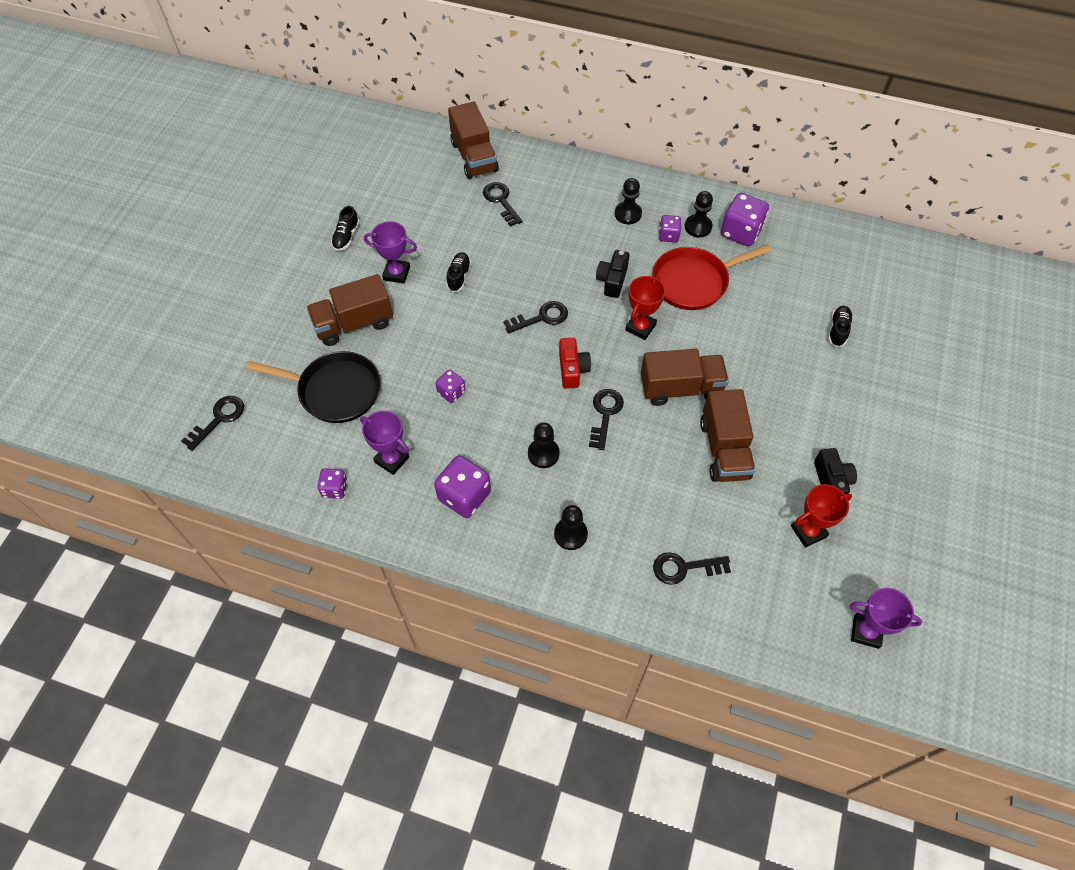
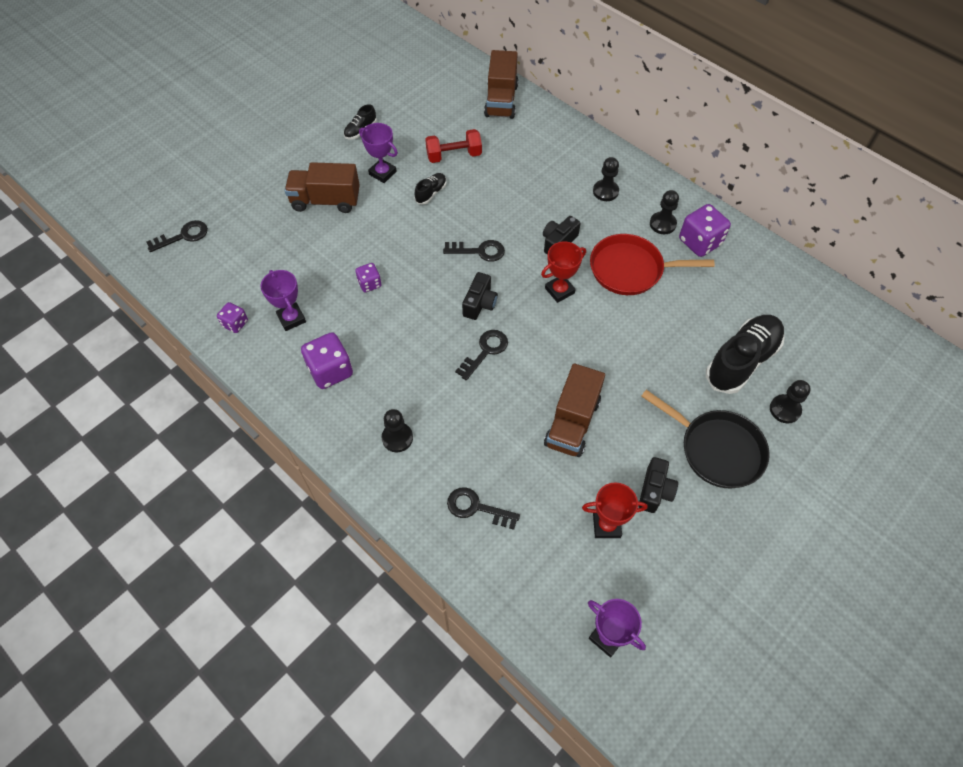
camera: 25 degrees right, 0 degrees up
black pan [246,351,380,423] -> black pan moved to [641,390,770,488]
black key [483,182,523,227] -> none
black pawn [528,422,560,468] -> black pawn moved to [770,380,811,424]
red camera [559,338,591,389] -> black camera [462,272,498,320]
brown truck [641,349,729,406] -> none
purple dice [659,215,682,242] -> none
black shoe [828,306,853,347] -> black shoe [706,315,785,394], size x2.14
none -> red dumbbell [425,129,482,163]

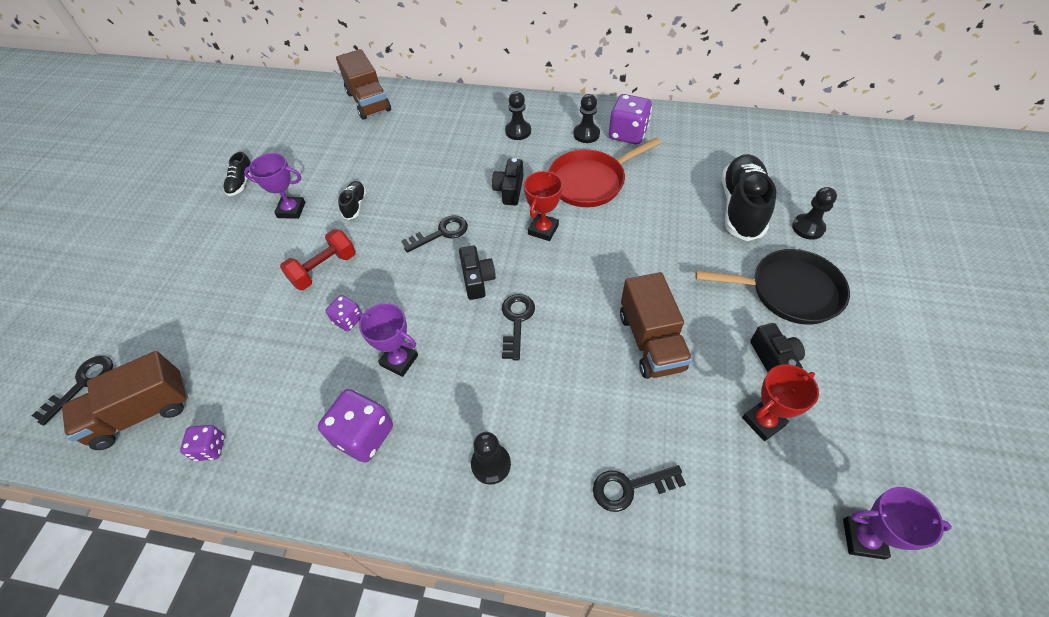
camera: 30 degrees left, 5 degrees down
purple trophy [261,270,306,331] -> purple trophy moved to [356,303,418,377]
brown truck [285,162,360,213] -> brown truck moved to [62,351,188,450]
red dumbbell [425,129,482,163] -> red dumbbell moved to [280,229,356,290]

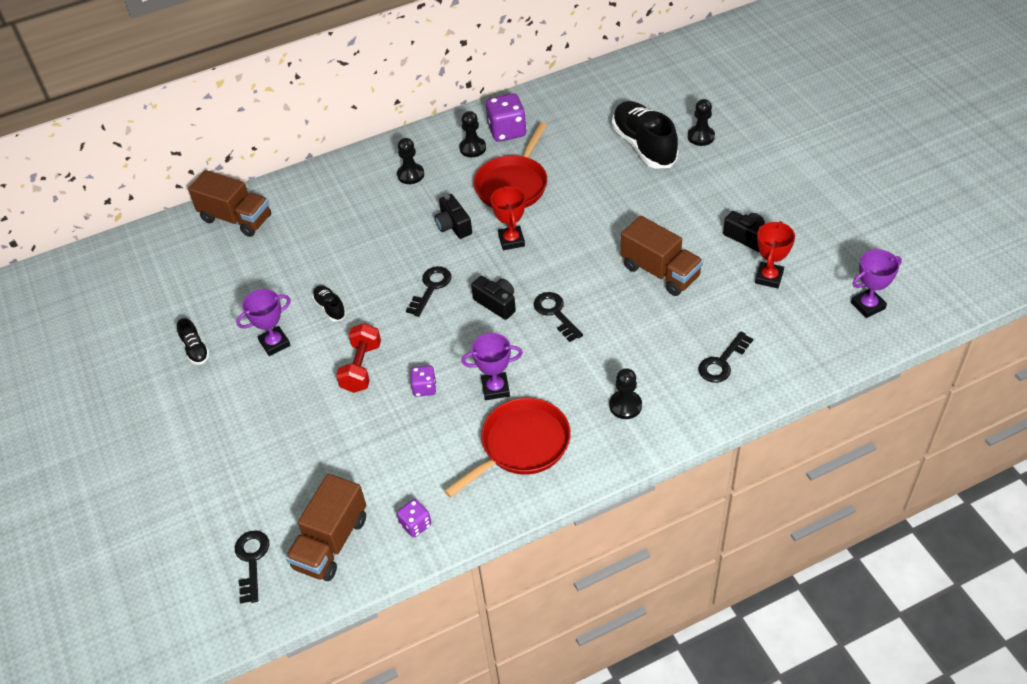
camera: 35 degrees left, 5 degrees down
purple dice [318,389,393,463] -> red pan [444,398,571,498]
black pan [695,249,850,325] -> none

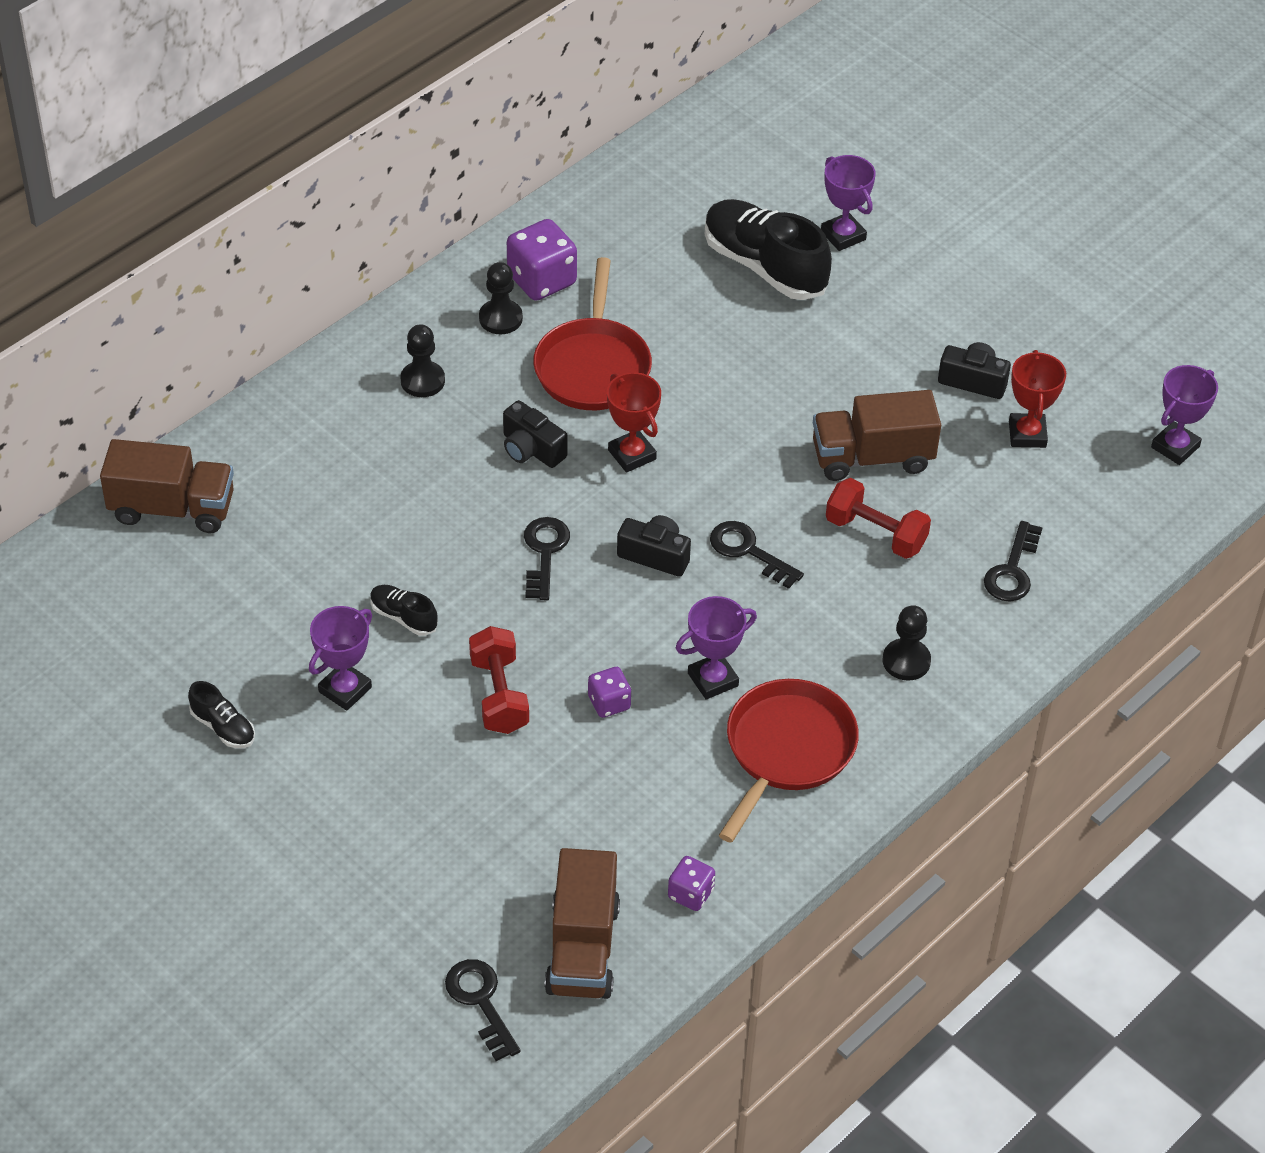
camera: 25 degrees left, 0 degrees up
brown truck [621,216,703,296] -> brown truck turned 150 degrees clockwise [813,390,941,481]
black pawn [688,99,715,146] -> purple trophy [821,155,876,251]
none -> red dumbbell [826,478,931,559]

